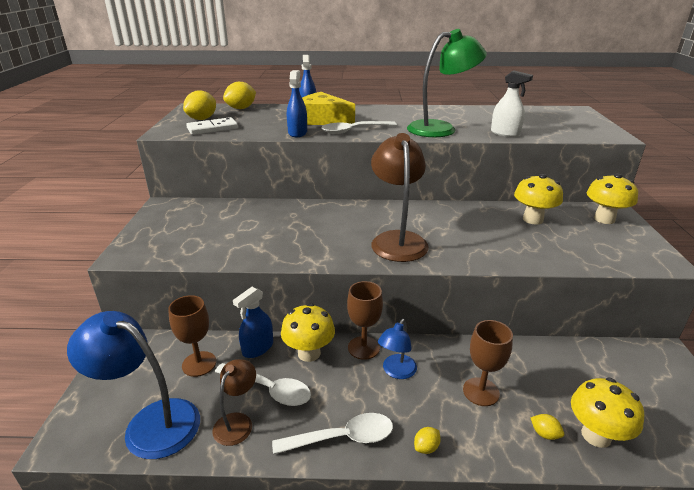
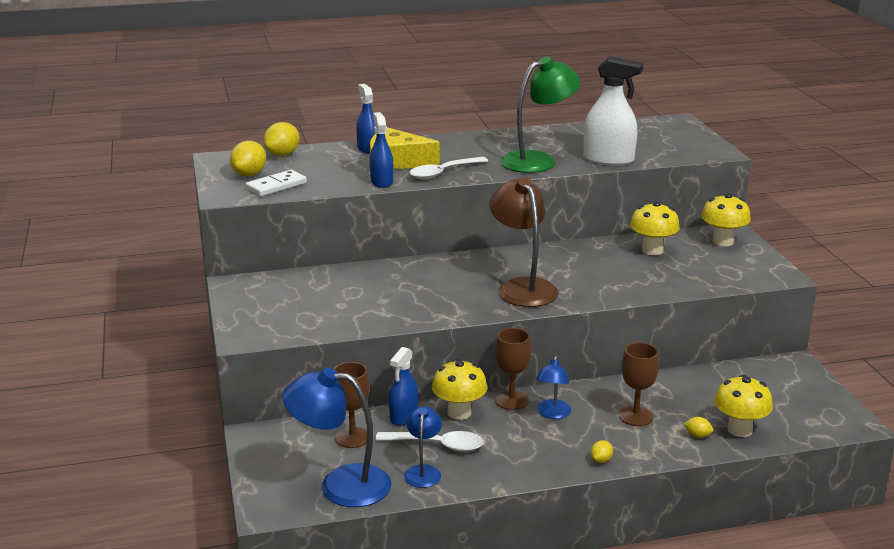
camera: 15 degrees left, 5 degrees down
brown lamp [212,359,256,446] -> blue lamp [404,407,442,488]
white spoon [272,413,393,455] -> none
white spray bottle [491,70,533,137] -> white spray bottle [584,56,643,166], size x1.57

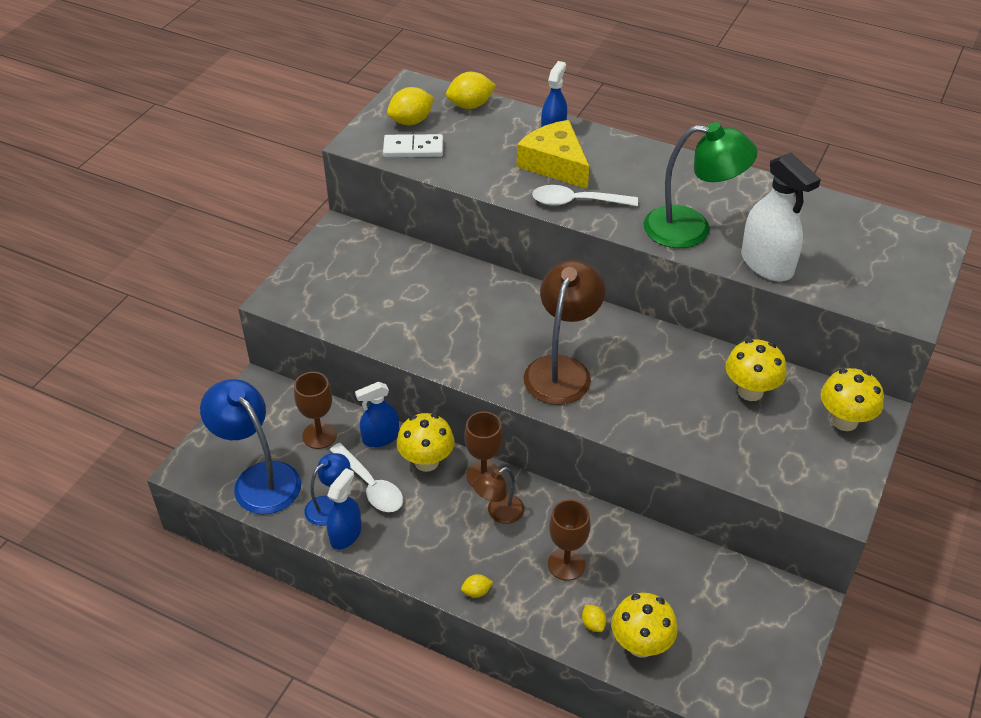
camera: 40 degrees right, 20 degrees up
blue spray bottle [370,112,393,188] -> blue spray bottle moved to [327,468,361,549]
blue lamp [536,355,571,419] -> brown lamp [473,467,524,524]

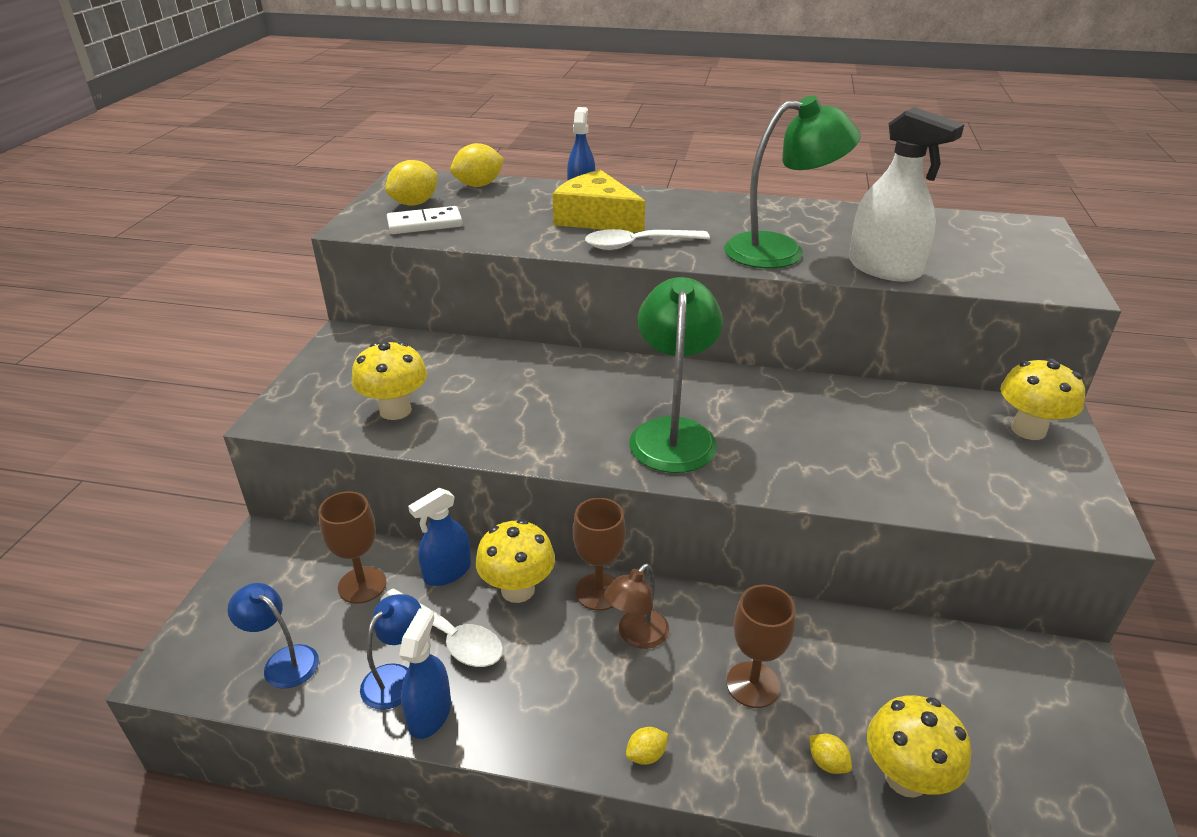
camera: 15 degrees left, 10 degrees down
blue lamp [200,379,301,515] -> blue lamp [227,583,319,689], size x0.54
brown lamp [524,260,605,405] -> green lamp [629,277,723,473]
yellow mushroom [726,339,786,401] -> yellow mushroom moved to [352,341,427,420]

